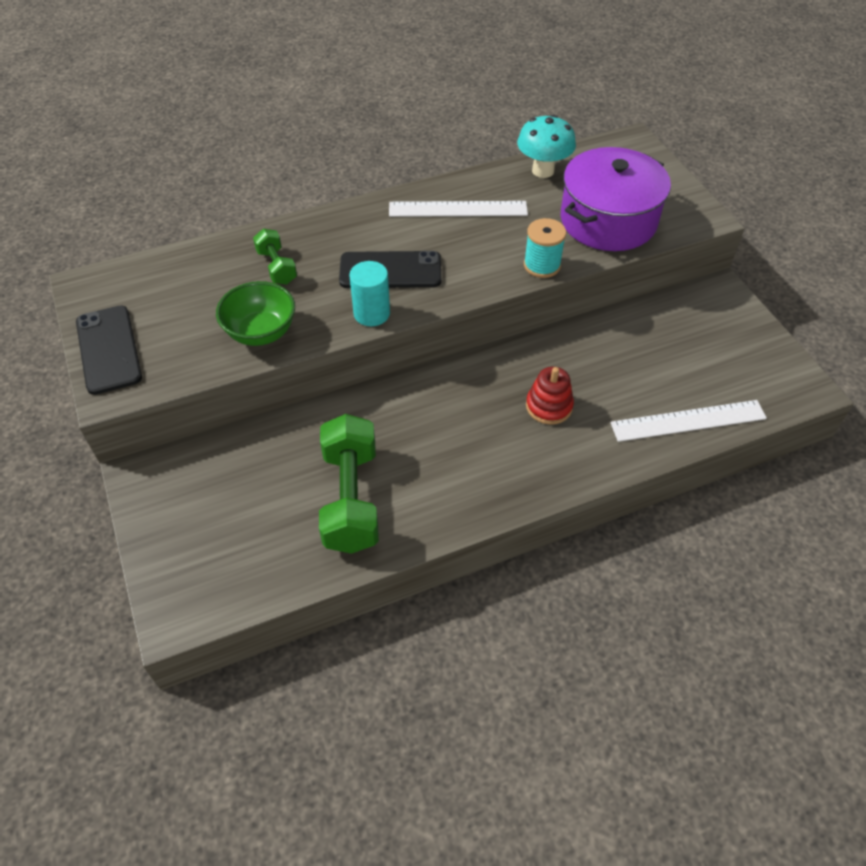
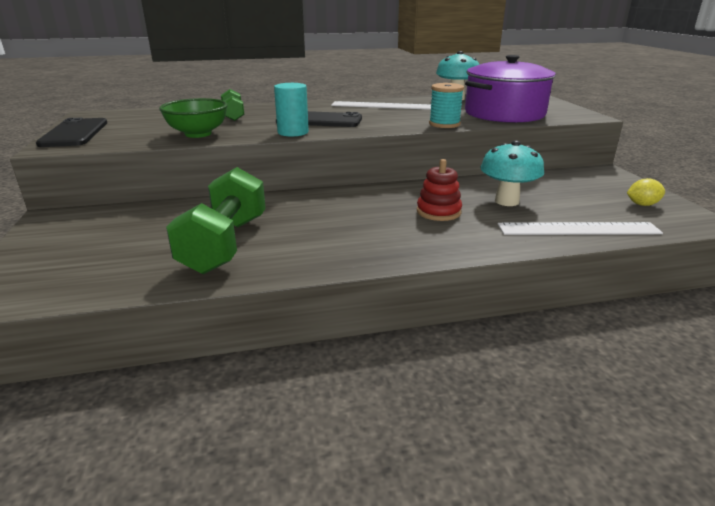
camera: 10 degrees right, 25 degrees down
none -> turquoise mushroom [480,140,544,206]
none -> yellow lemon [627,178,665,206]

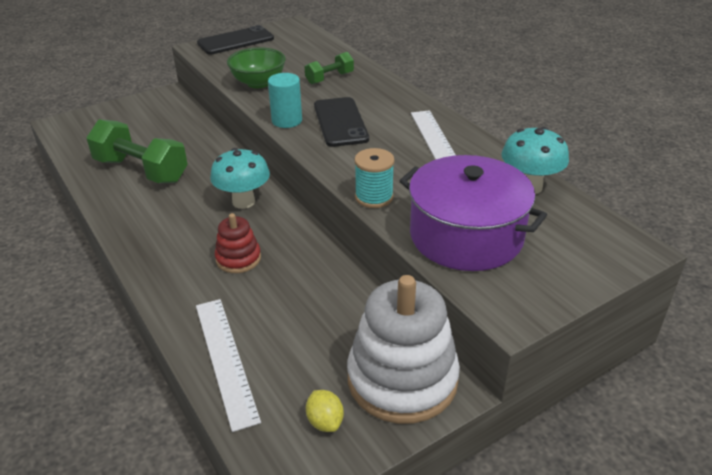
camera: 70 degrees right, 10 degrees up
green dumbbell [166,167,266,274] -> green dumbbell turned 45 degrees clockwise [86,119,188,183]
turquoise mushroom [480,140,544,206] -> turquoise mushroom moved to [210,148,270,209]
none -> white stacking toy [347,275,460,424]

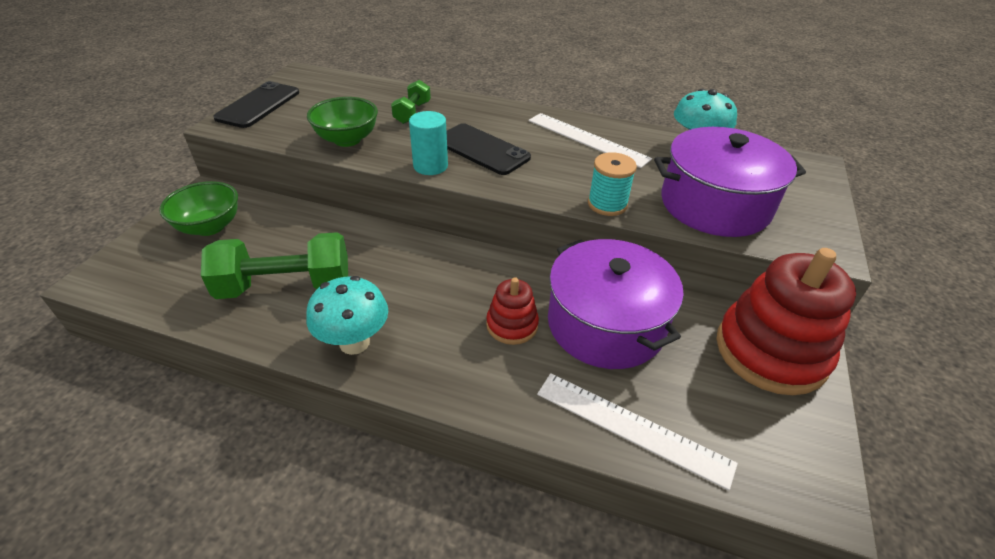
camera: 40 degrees left, 5 degrees up
turquoise mushroom [210,148,270,209] -> turquoise mushroom moved to [306,276,388,355]
yellow lemon [306,390,344,432] -> none
white stacking toy [347,275,460,424] -> red stacking toy [716,248,856,395]
none -> green bowl [159,181,238,236]
none -> purple pot [548,239,684,369]

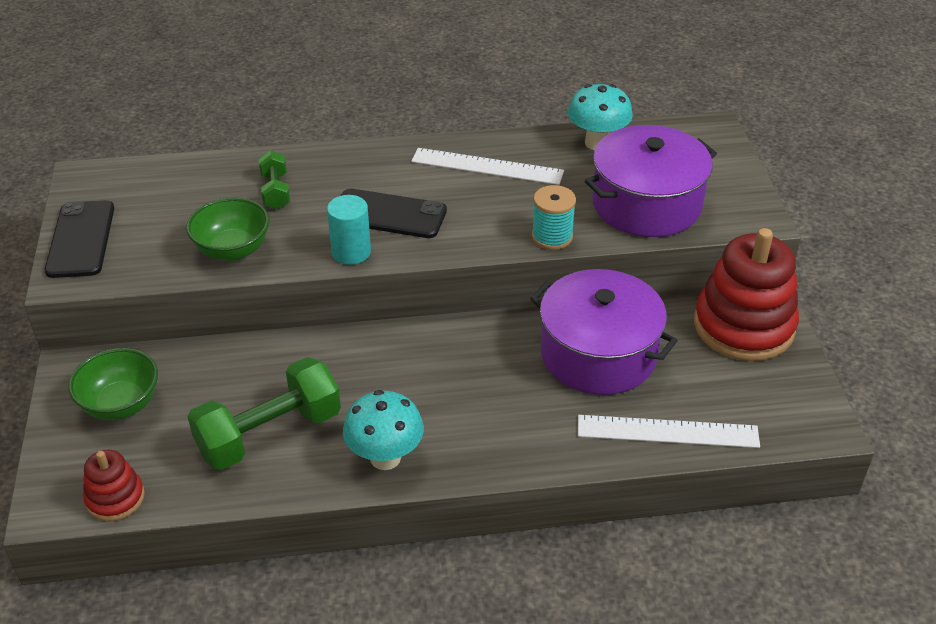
camera: 25 degrees left, 0 degrees up
red stacking toy [486,277,539,345] -> red stacking toy moved to [83,450,145,521]

